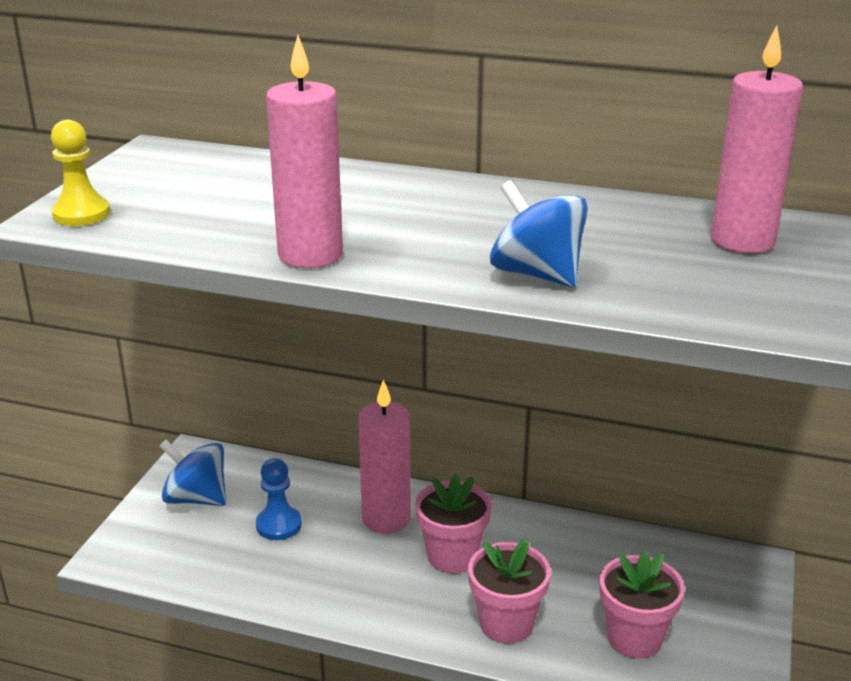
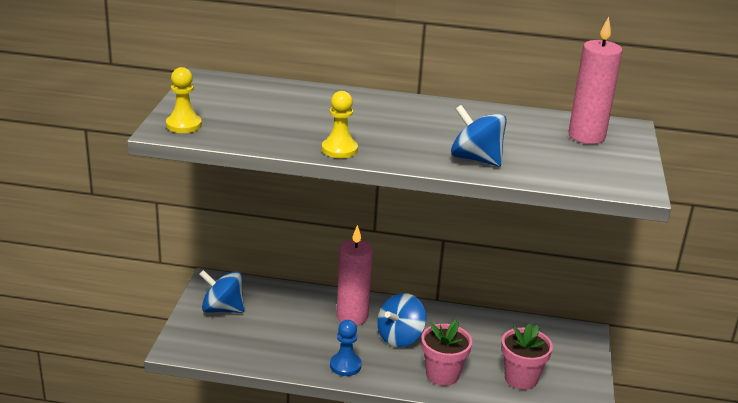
camera: 10 degrees left, 0 degrees up
blue pawn [256,458,302,540] -> blue pawn moved to [330,320,362,376]
pink candle [266,35,343,268] -> yellow pawn [322,91,358,158]
pink flower pot [415,474,492,573] -> blue spinning top [377,293,426,347]

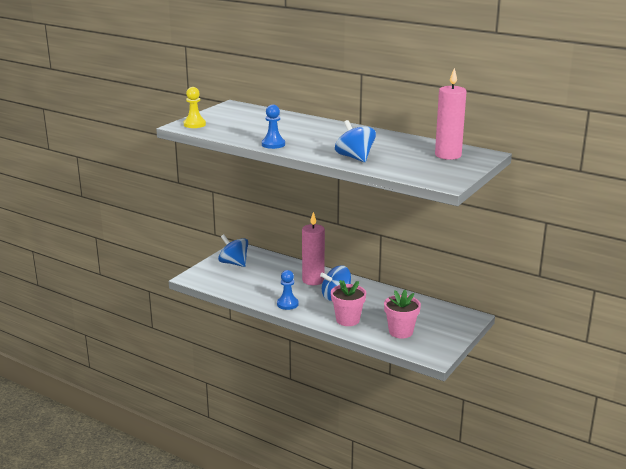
camera: 25 degrees right, 5 degrees down
yellow pawn [322,91,358,158] -> blue pawn [262,104,285,149]

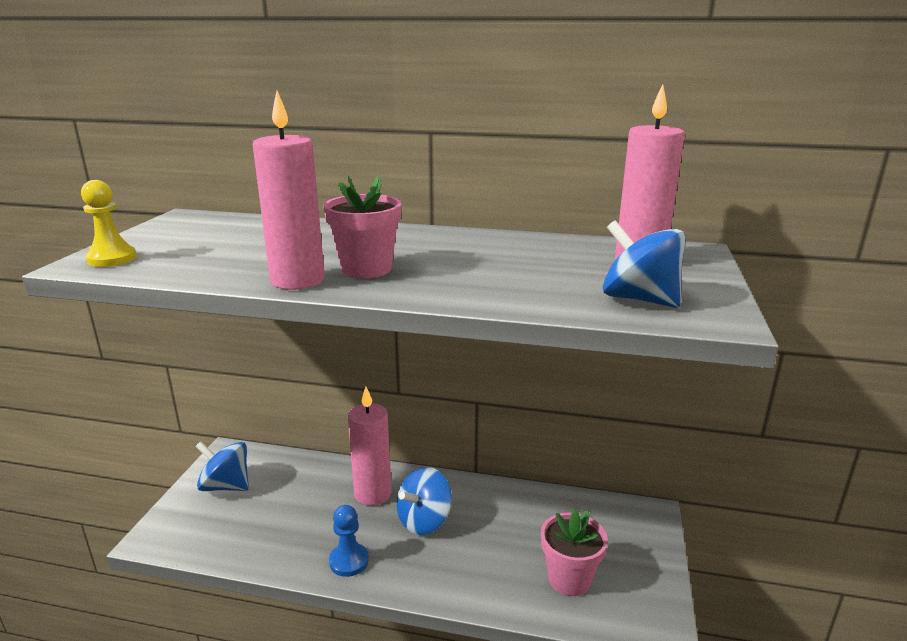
camera: 20 degrees left, 0 degrees up
blue pawn [262,104,285,149] -> pink candle [253,91,325,290]
pink flower pot [331,280,366,326] -> pink flower pot moved to [323,176,402,278]
blue spinning top [335,120,376,162] -> blue spinning top moved to [603,220,686,308]

